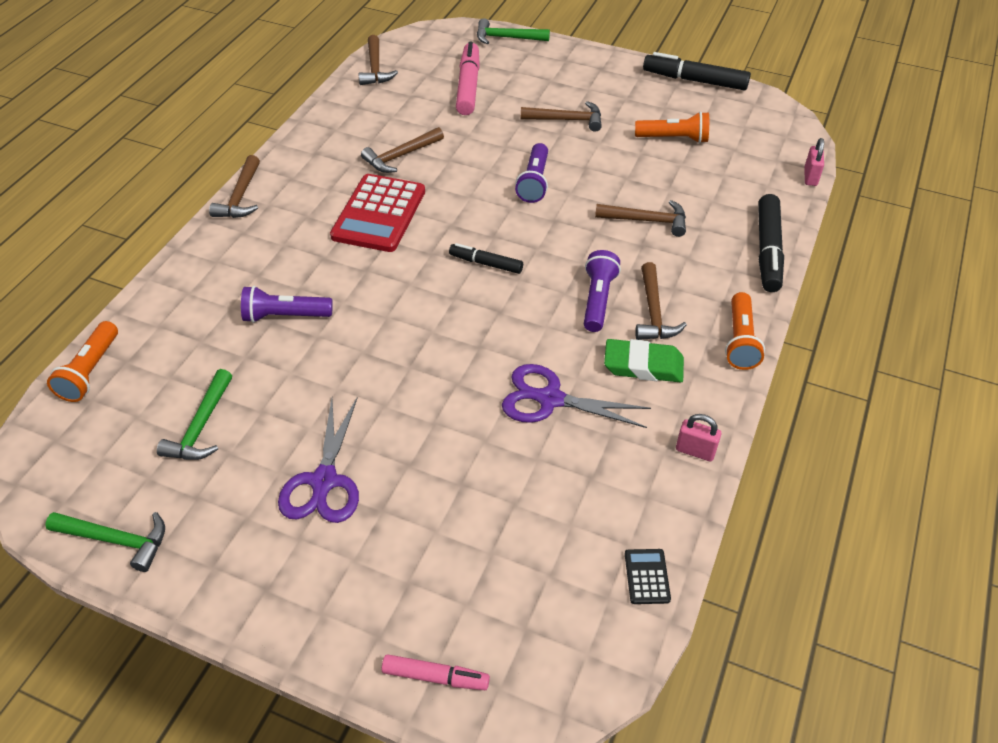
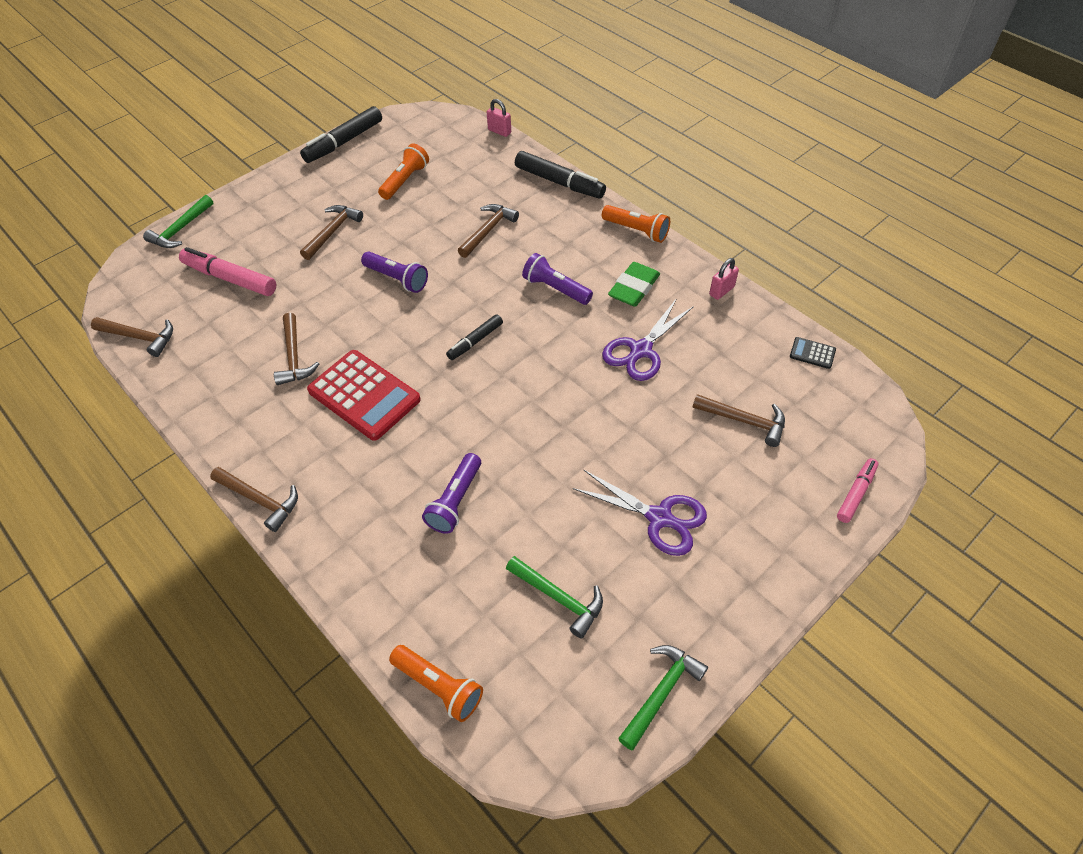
camera: 65 degrees left, 5 degrees up
brown hammer [635,262,687,340] -> brown hammer moved to [692,394,785,447]

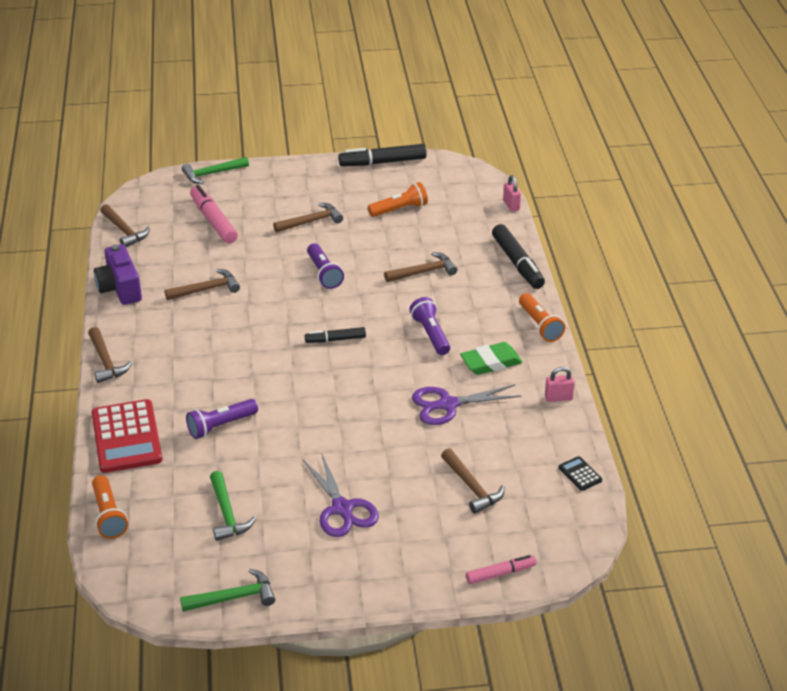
camera: 35 degrees right, 15 degrees down
brown hammer [274,313,319,385] -> brown hammer turned 135 degrees counterclockwise [165,269,240,300]
red calculator [307,350,421,441] -> red calculator moved to [92,399,163,473]
none -> purple camera [94,244,142,305]

